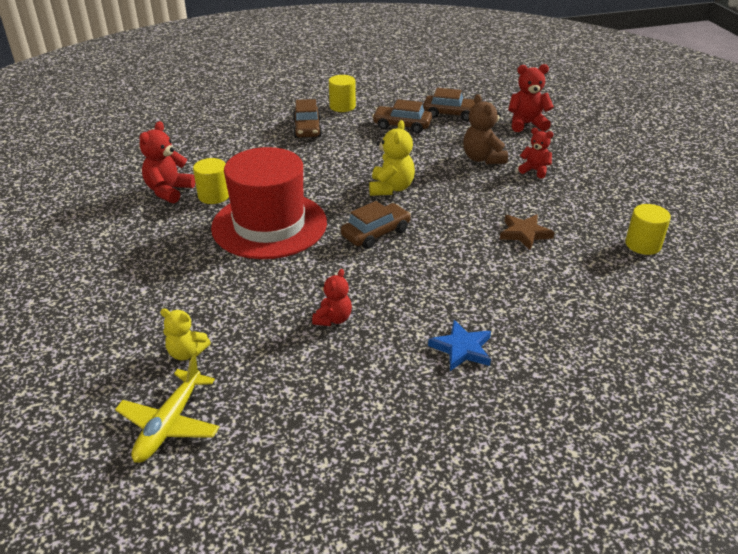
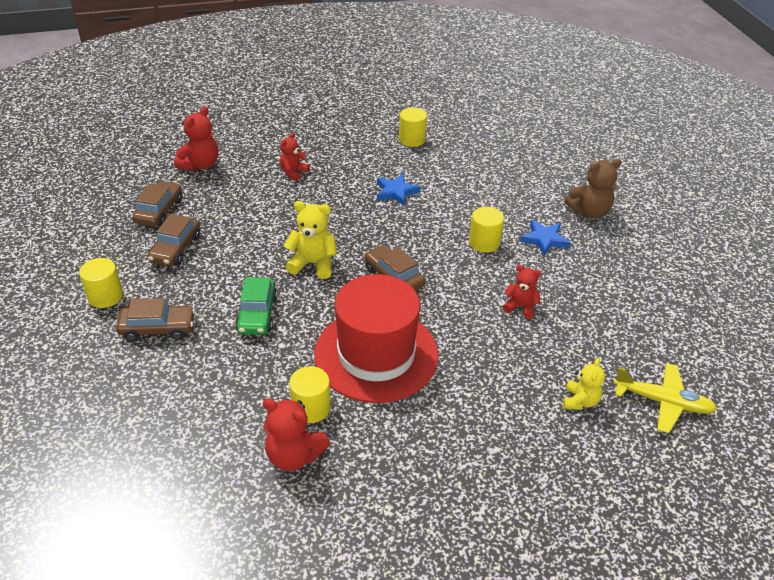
camera: 90 degrees left, 5 degrees up
brown teddy bear [463,94,508,164] -> brown teddy bear moved to [564,159,622,219]
brown star [500,214,555,250] -> blue star [377,174,421,206]
red teddy bear [508,64,554,132] -> red teddy bear turned 150 degrees counterclockwise [174,106,218,171]
none -> green car [235,277,278,335]
none -> yellow cylinder [469,207,504,253]

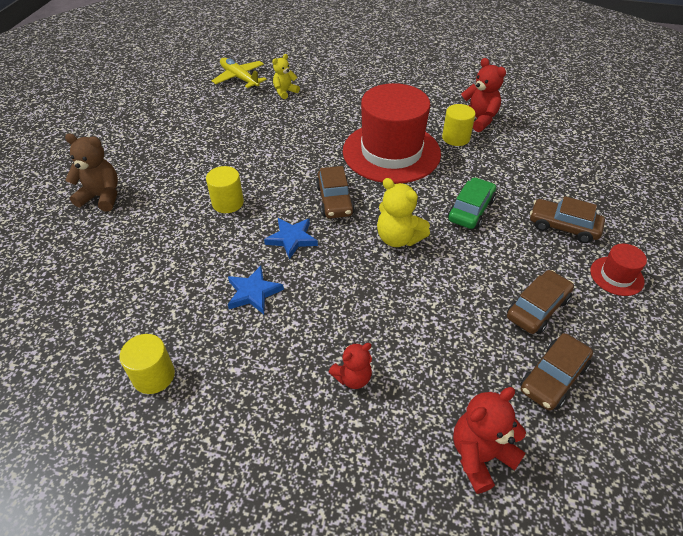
camera: 150 degrees left, 5 degrees up
yellow cylinder [79,258,123,308] -> red hat [590,244,647,296]
red teddy bear [503,265,541,319] -> none
blue star [520,220,570,256] -> blue star moved to [264,218,318,260]

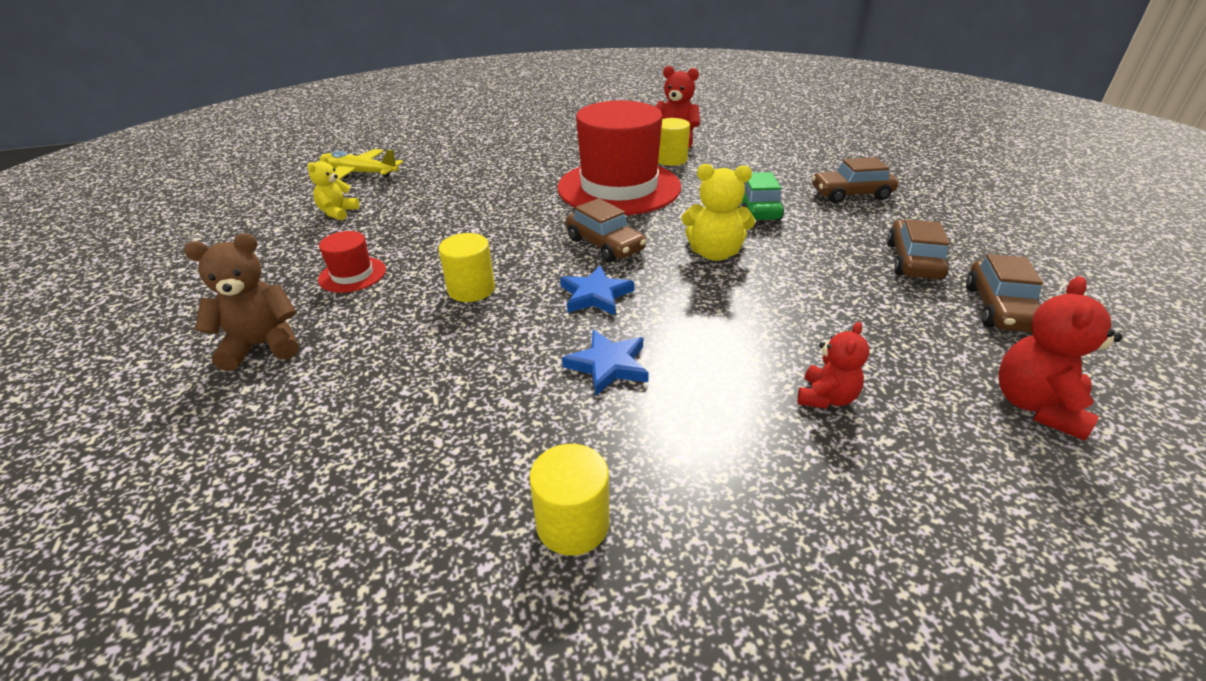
camera: 30 degrees left, 10 degrees down
yellow teddy bear [272,54,300,99] -> yellow teddy bear moved to [307,155,360,220]
red hat [590,244,647,296] -> red hat moved to [318,231,386,293]

